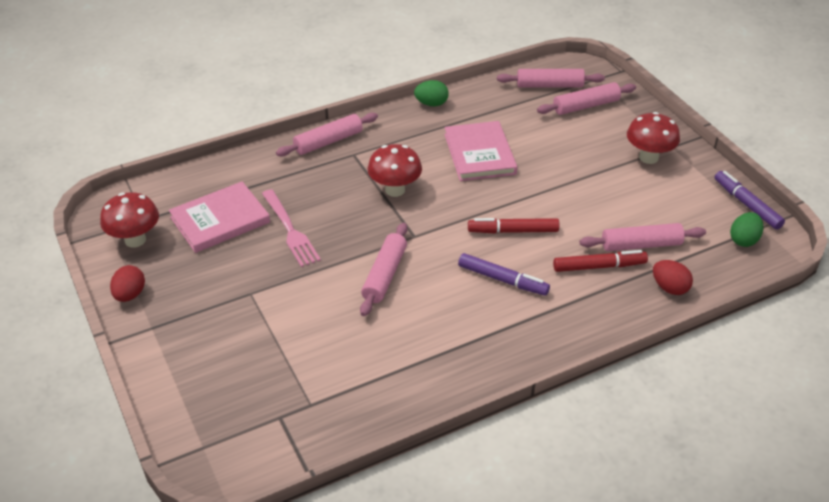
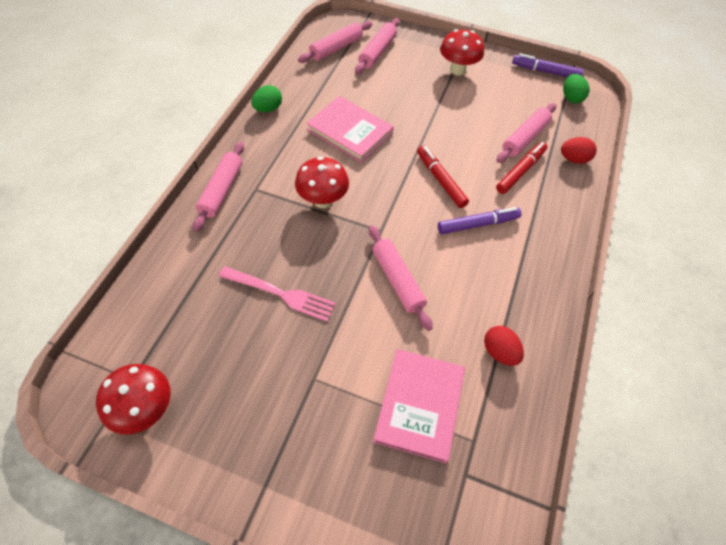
camera: 45 degrees left, 15 degrees up
red egg [110,265,145,302] -> red egg moved to [484,326,524,366]
pink book [169,182,270,253] -> pink book moved to [373,349,465,463]
red marker [468,218,559,234] -> red marker turned 105 degrees clockwise [417,145,469,208]

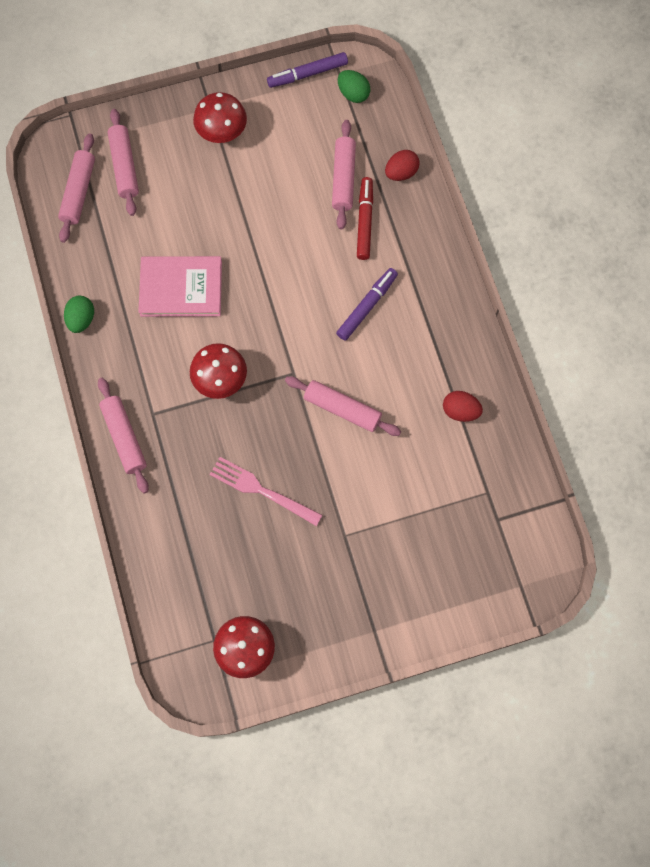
camera: 35 degrees left, 15 degrees up
pink fork [219,266,336,322] -> pink fork turned 135 degrees counterclockwise [209,457,322,526]
pink book [373,349,465,463] -> none
red marker [417,145,469,208] -> none

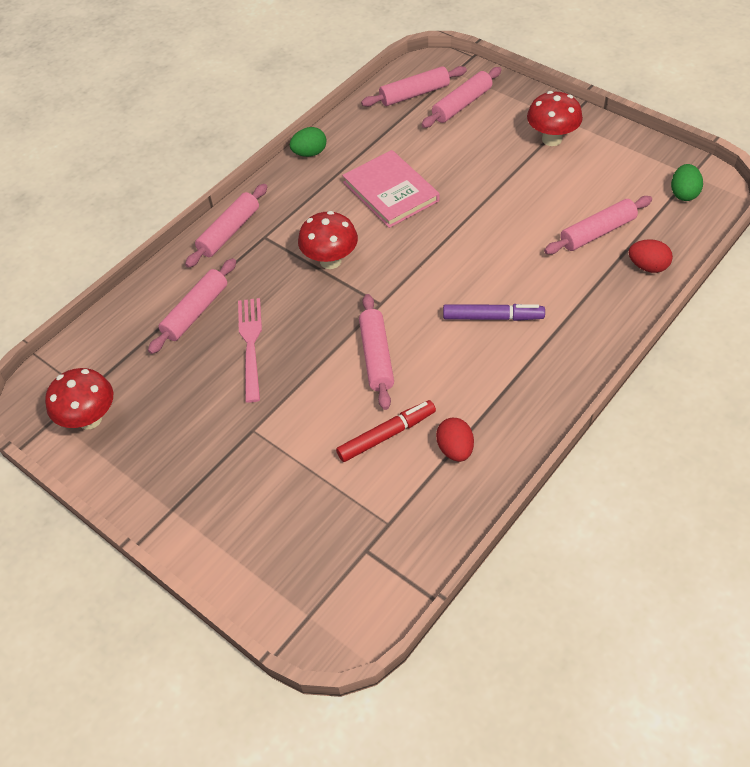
camera: 60 degrees right, 20 degrees down
purple marker [267,52,348,88] -> none
red marker [357,177,373,260] -> red marker moved to [336,400,436,462]
none -> pink rolling pin [148,258,236,354]

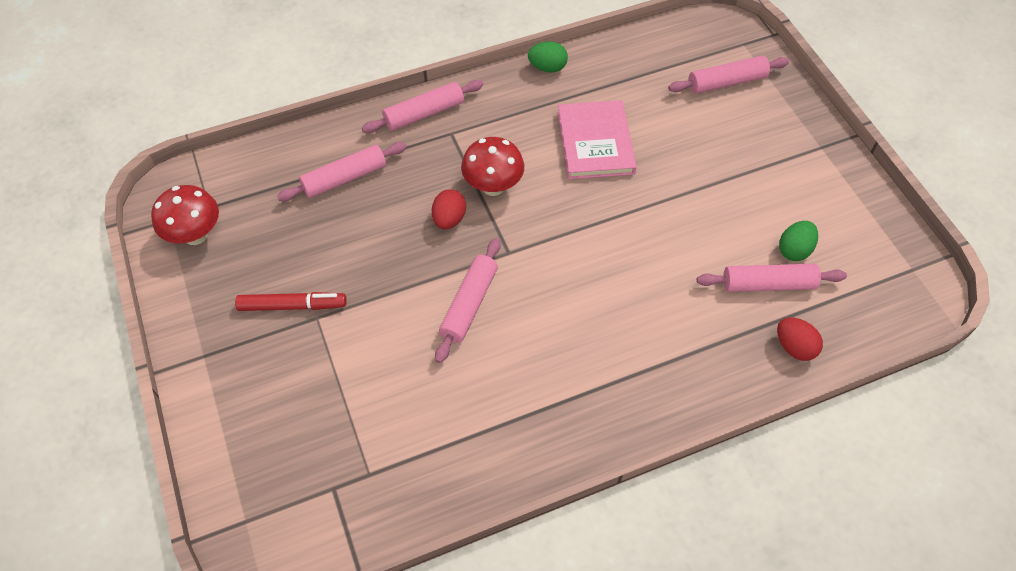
camera: 25 degrees right, 5 degrees up
pink fork [238,298,262,403] -> none
red marker [336,400,436,462] -> red marker moved to [235,292,347,311]
pink rolling pin [361,66,467,107] -> none
red egg [436,418,474,462] -> red egg moved to [432,189,466,229]
purple marker [443,304,545,321] -> none
red mushroom [527,91,583,146] -> none
green egg [671,164,703,201] -> green egg moved to [779,221,818,261]

